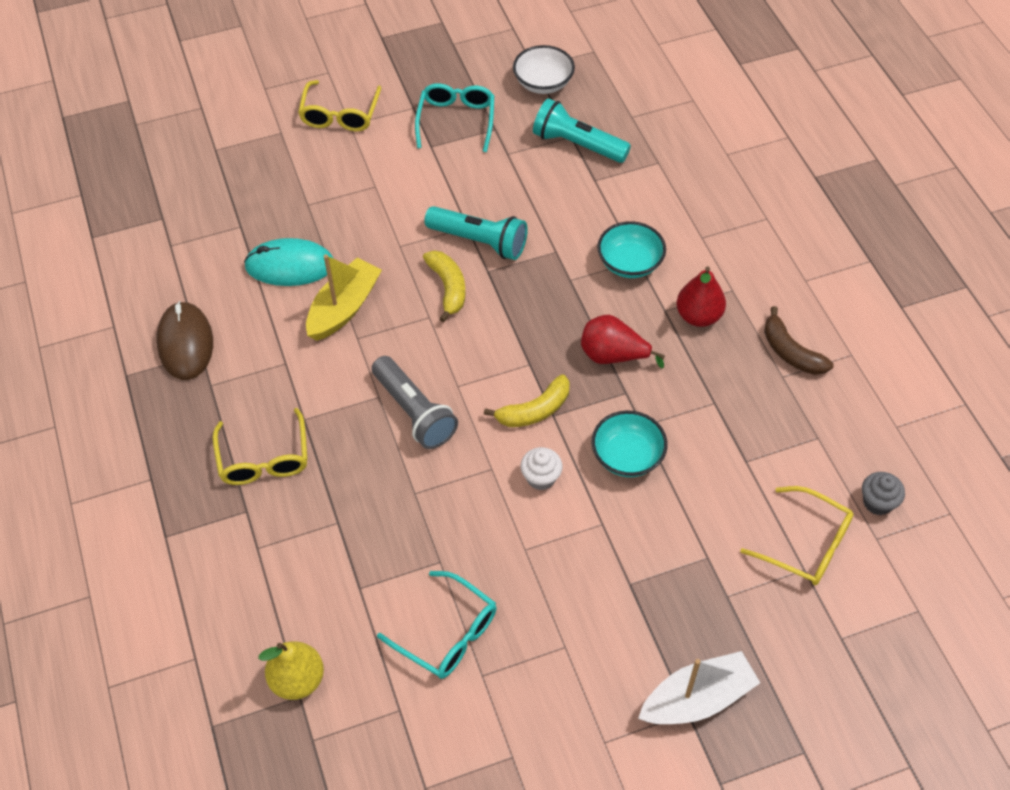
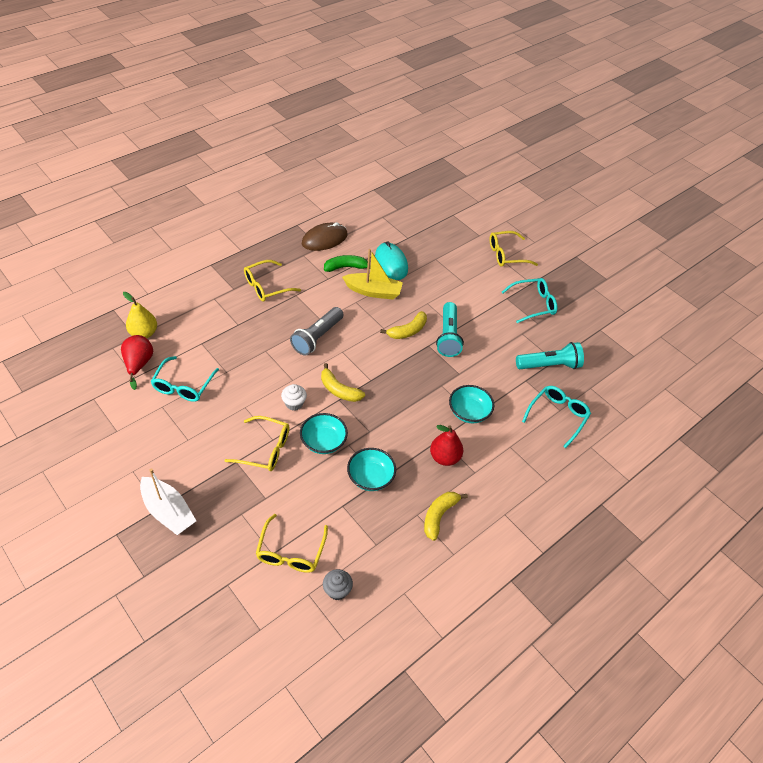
camera: 65 degrees right, 5 degrees down
white bowl [513,45,575,94] -> none
turquoise flashlight [533,98,631,163] -> turquoise flashlight turned 75 degrees clockwise [516,342,584,369]
red pear [581,315,665,369] -> red pear moved to [121,335,153,390]
brown banana [764,306,834,375] -> yellow banana [424,492,468,541]
none -> yellow glasses [224,416,289,471]
none -> green banana [324,255,371,272]
none -> turquoise bowl [347,448,396,491]
none -> turquoise glasses [522,386,591,448]

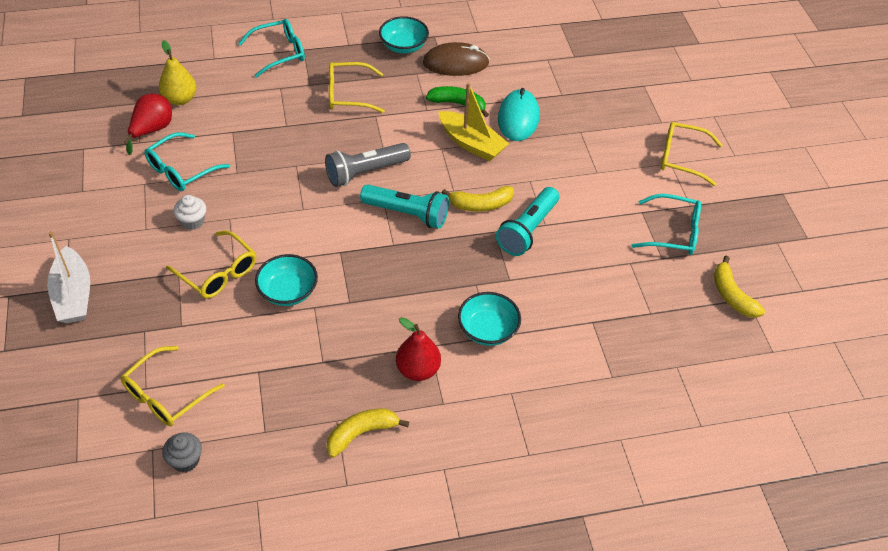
camera: 30 degrees right, 0 degrees up
white cupcake [281,384,307,410] -> white cupcake moved to [173,195,206,230]
yellow banana [321,363,365,402] -> yellow banana moved to [714,256,765,318]
turquoise bowl [347,448,396,491] -> turquoise bowl moved to [379,16,429,53]
turquoise flashlight [516,342,584,369] -> turquoise flashlight moved to [360,184,449,229]
turquoise glasses [522,386,591,448] -> turquoise glasses moved to [238,19,305,78]

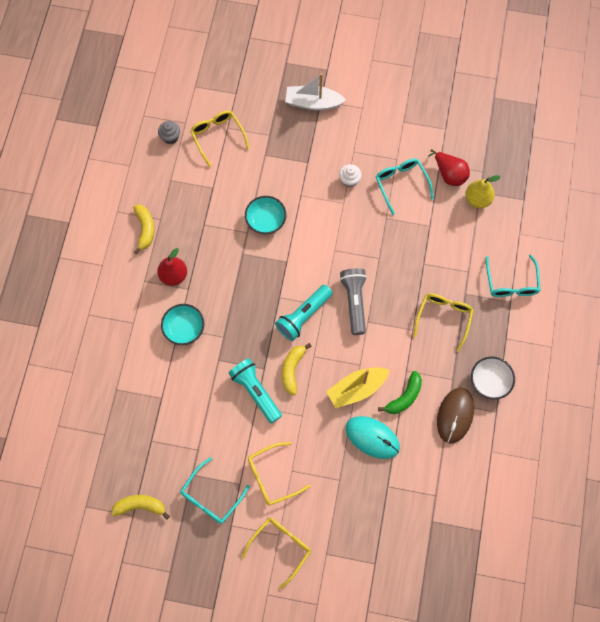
camera: 115 degrees right, 20 degrees up
yellow glasses [166,231,256,299] -> yellow glasses moved to [248,442,310,506]
turquoise bowl [379,16,429,53] -> white bowl [471,356,515,400]

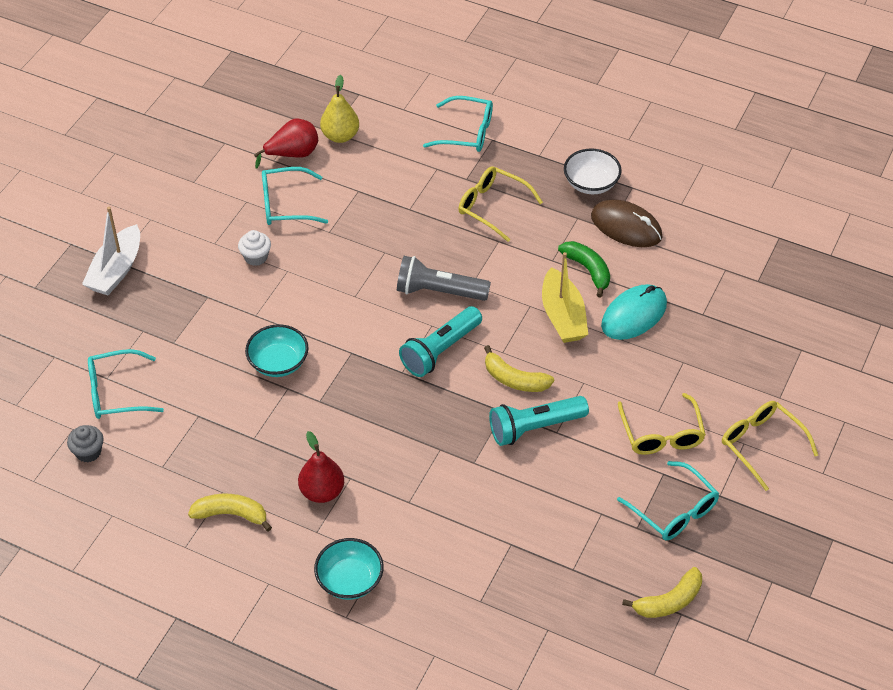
camera: 75 degrees left, 20 degrees down
yellow banana [111,495,170,520] -> yellow banana turned 135 degrees counterclockwise [622,567,702,618]
turquoise bowl [161,304,204,345] -> turquoise bowl moved to [314,538,384,600]
yellow glasses [190,110,250,167] -> turquoise glasses [88,349,164,419]
turquoise flashlight [275,285,332,341] -> turquoise flashlight turned 75 degrees clockwise [399,306,482,377]

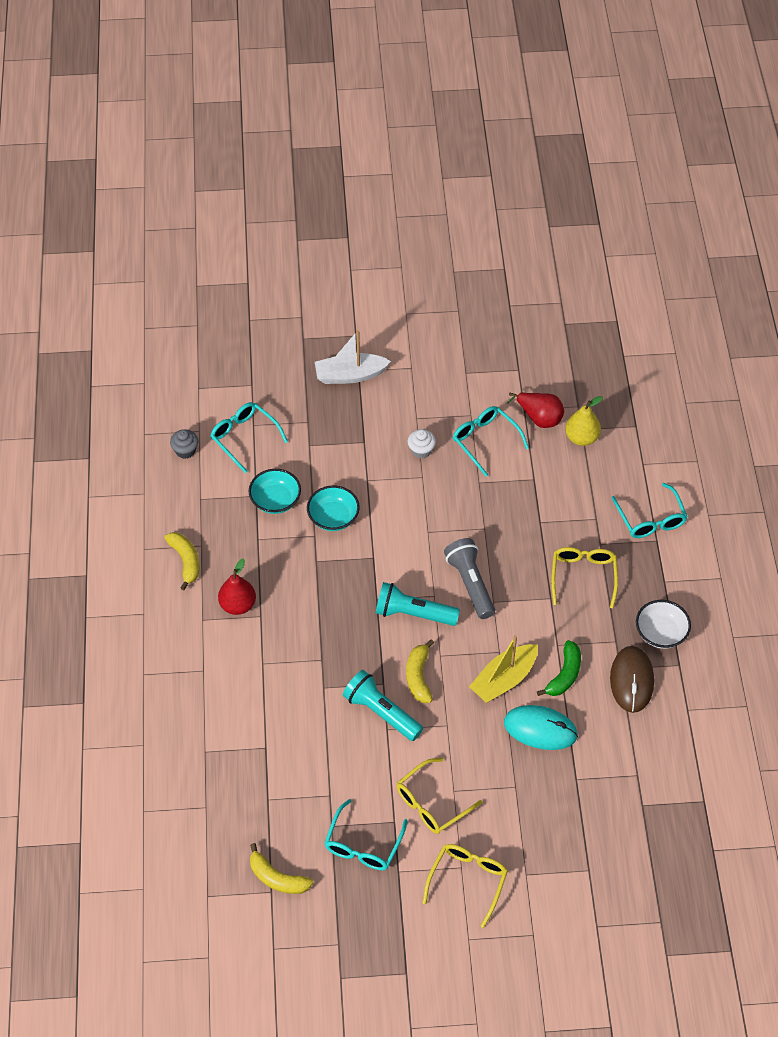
camera: 60 degrees right, 5 degrees up
turquoise bowl [314,538,384,600] -> turquoise bowl moved to [248,469,301,514]

